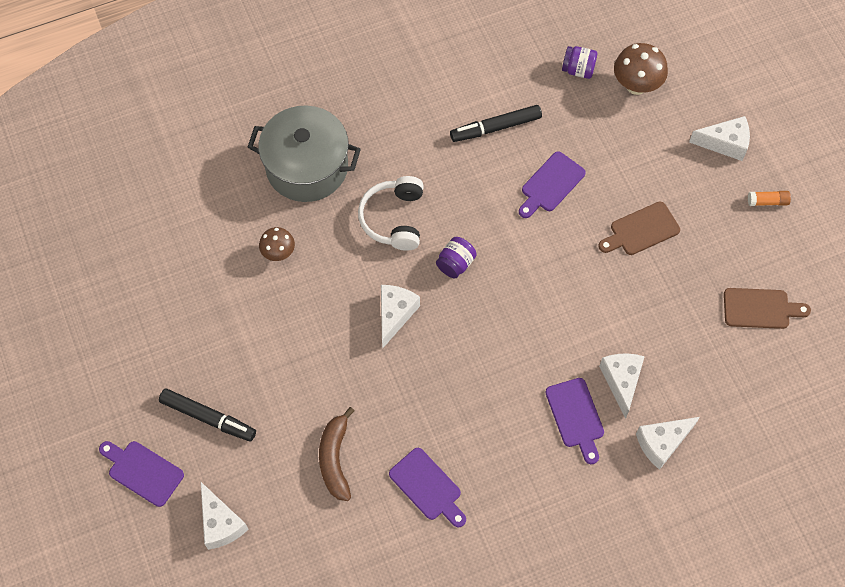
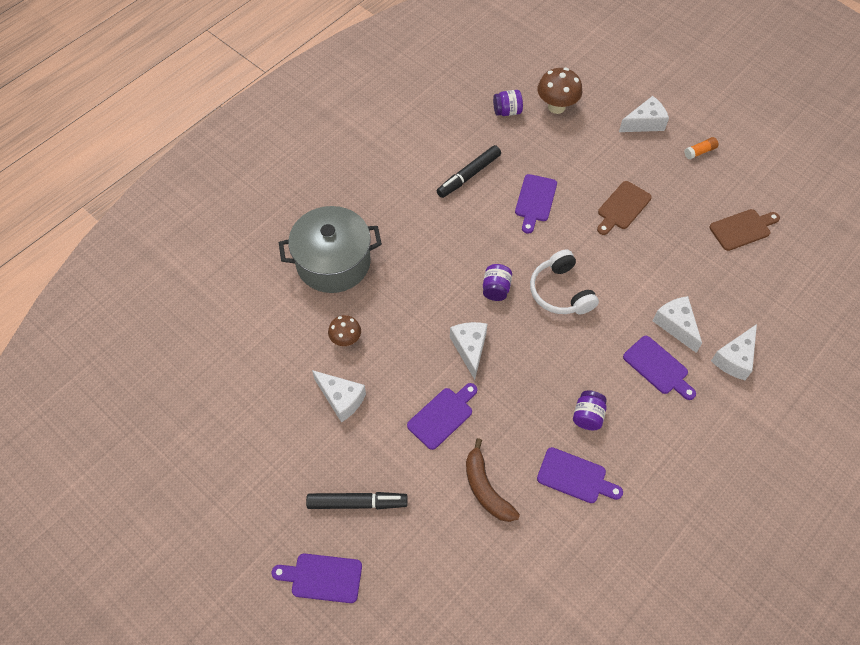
camera: 25 degrees left, 5 degrees down
white cheese [201,482,249,550] -> white cheese moved to [312,370,366,422]
white headphones [358,176,424,251] -> white headphones moved to [530,249,599,314]
none -> purple cutting board [407,383,477,450]
none -> purple jar [573,390,607,430]

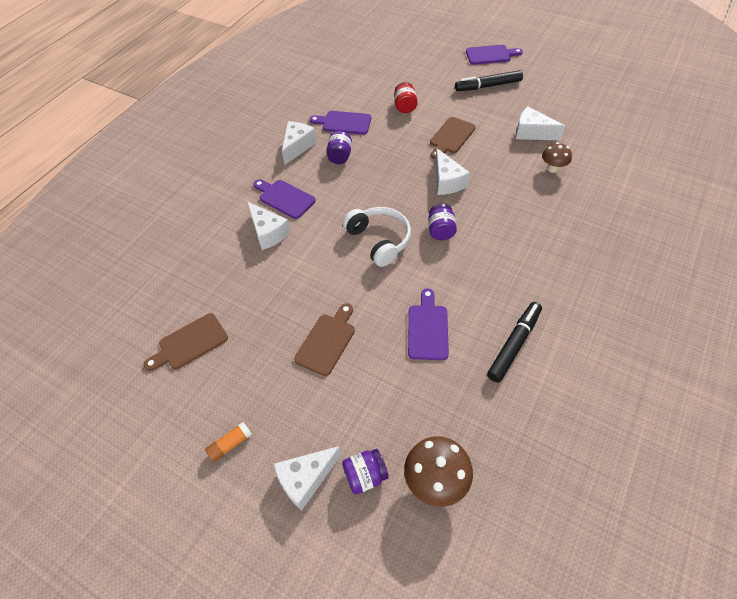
camera: 170 degrees right, 5 degrees down
grey pot [279,206,382,293] -> none
purple cutting board [407,383,477,450] -> brown cutting board [430,117,476,160]
brown banana [466,438,520,522] -> red jar [394,82,418,113]
purple jar [493,90,523,116] -> purple jar moved to [342,449,389,494]
white cheese [711,324,757,380] -> white cheese moved to [282,121,317,165]

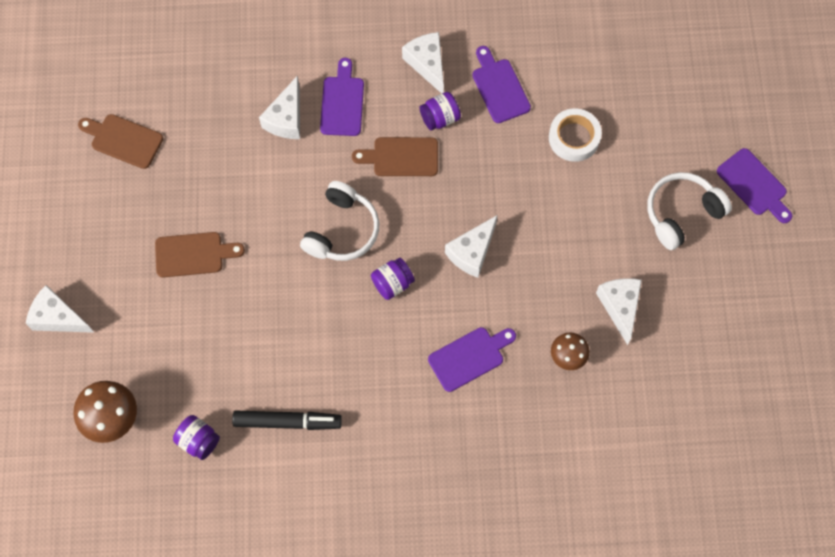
camera: 55 degrees right, 15 degrees up
orange glue stick [205,422,252,462] -> none
white cheese [282,121,317,165] -> white cheese turned 105 degrees counterclockwise [402,32,444,94]
purple jar [342,449,389,494] -> purple jar moved to [173,415,220,460]
red jar [394,82,418,113] -> white tape [549,108,602,162]
purple cutting board [408,288,449,360] -> purple cutting board moved to [428,327,516,392]
brown cutting board [430,117,476,160] -> brown cutting board moved to [352,137,438,176]
black marker [455,70,523,91] -> white headphones [647,172,732,250]

